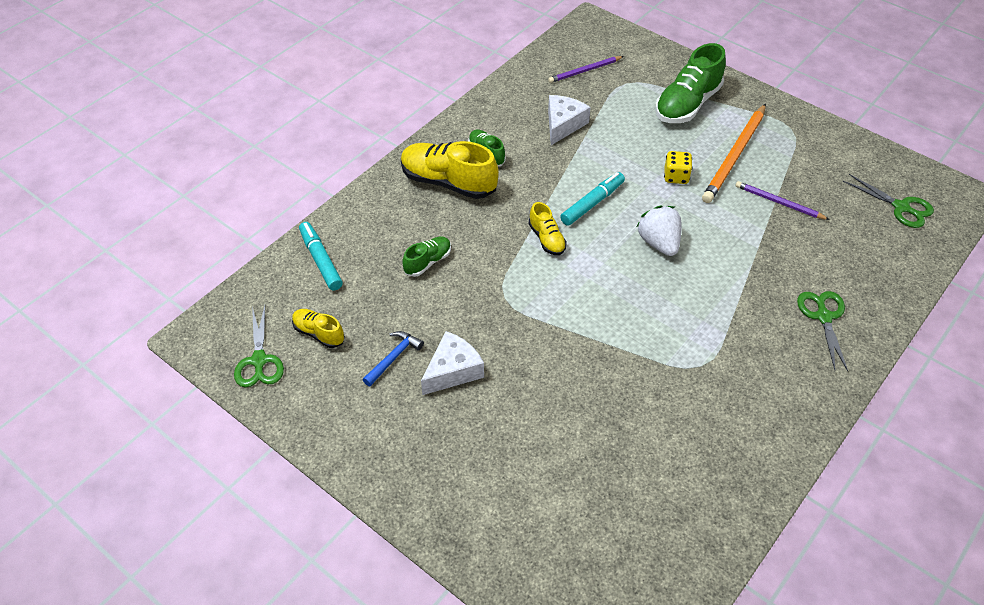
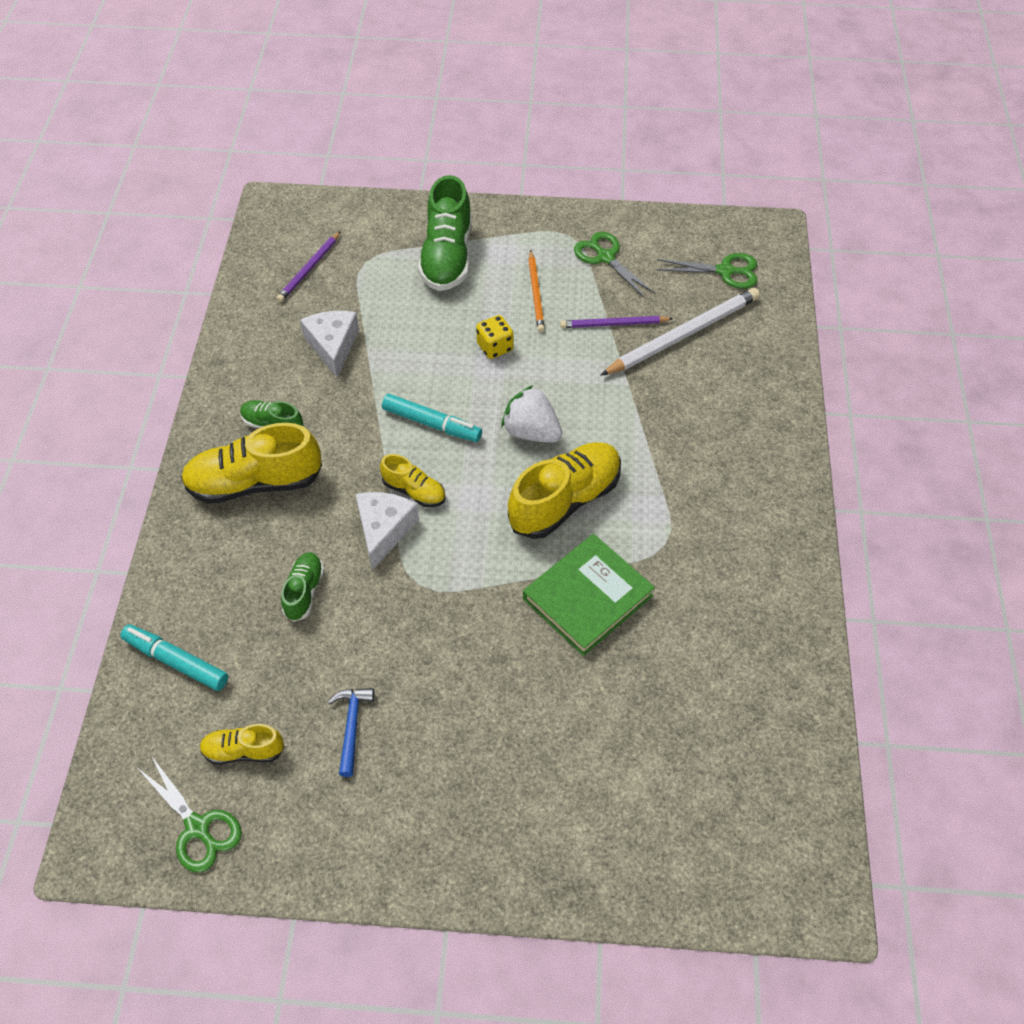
camera: 35 degrees left, 5 degrees up
white cheese [421,331,484,395] -> white cheese moved to [356,492,419,570]
turquoise marker [560,172,625,226] -> turquoise marker turned 105 degrees clockwise [382,394,482,442]
orange pencil [702,104,766,203] -> orange pencil [528,250,545,332], size x0.58
green scissors [797,291,848,371] -> green scissors moved to [574,232,655,298]
none -> yellow shoe [508,442,621,539]
none -> green book [523,534,655,656]
none -> white pencil [600,288,760,376]

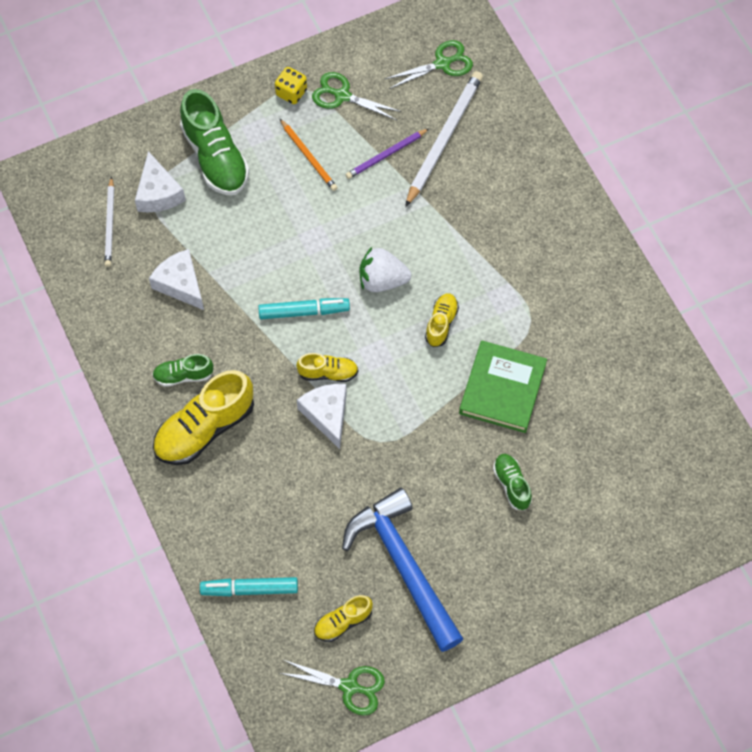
camera: 30 degrees left, 10 degrees up
purple pencil [276,231,341,302] -> white pencil [105,176,114,267]
green shoe [281,552,324,622] -> green shoe moved to [493,454,532,510]
blue hammer [328,688,374,777] -> blue hammer [342,488,463,652], size x2.36
yellow dice [476,315,513,359] -> yellow dice moved to [275,67,307,104]
yellow shoe [508,442,621,539] -> yellow shoe [425,293,459,347], size x0.53
none -> white cheese [135,151,186,212]

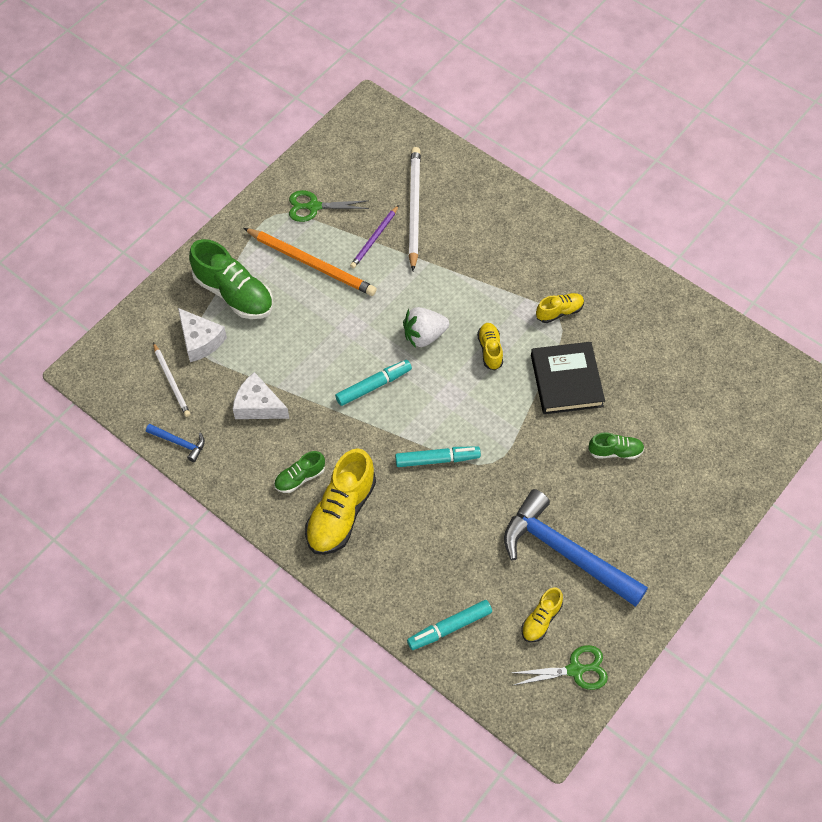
camera: 25 degrees left, 5 degrees down
yellow dice [275,67,307,104] -> none
orange pencil [280,119,338,191] -> orange pencil [244,228,377,296], size x1.73
yellow shoe [296,353,359,382] -> yellow shoe moved to [536,293,584,323]
white cheese [297,384,347,449] -> turquoise marker [395,446,481,467]
green scissors [385,40,473,89] -> none
green book [459,341,547,433] -> black book [531,342,605,414]
green shoe [493,454,532,510] -> green shoe turned 135 degrees clockwise [588,432,644,459]
none -> blue hammer [146,424,205,462]

